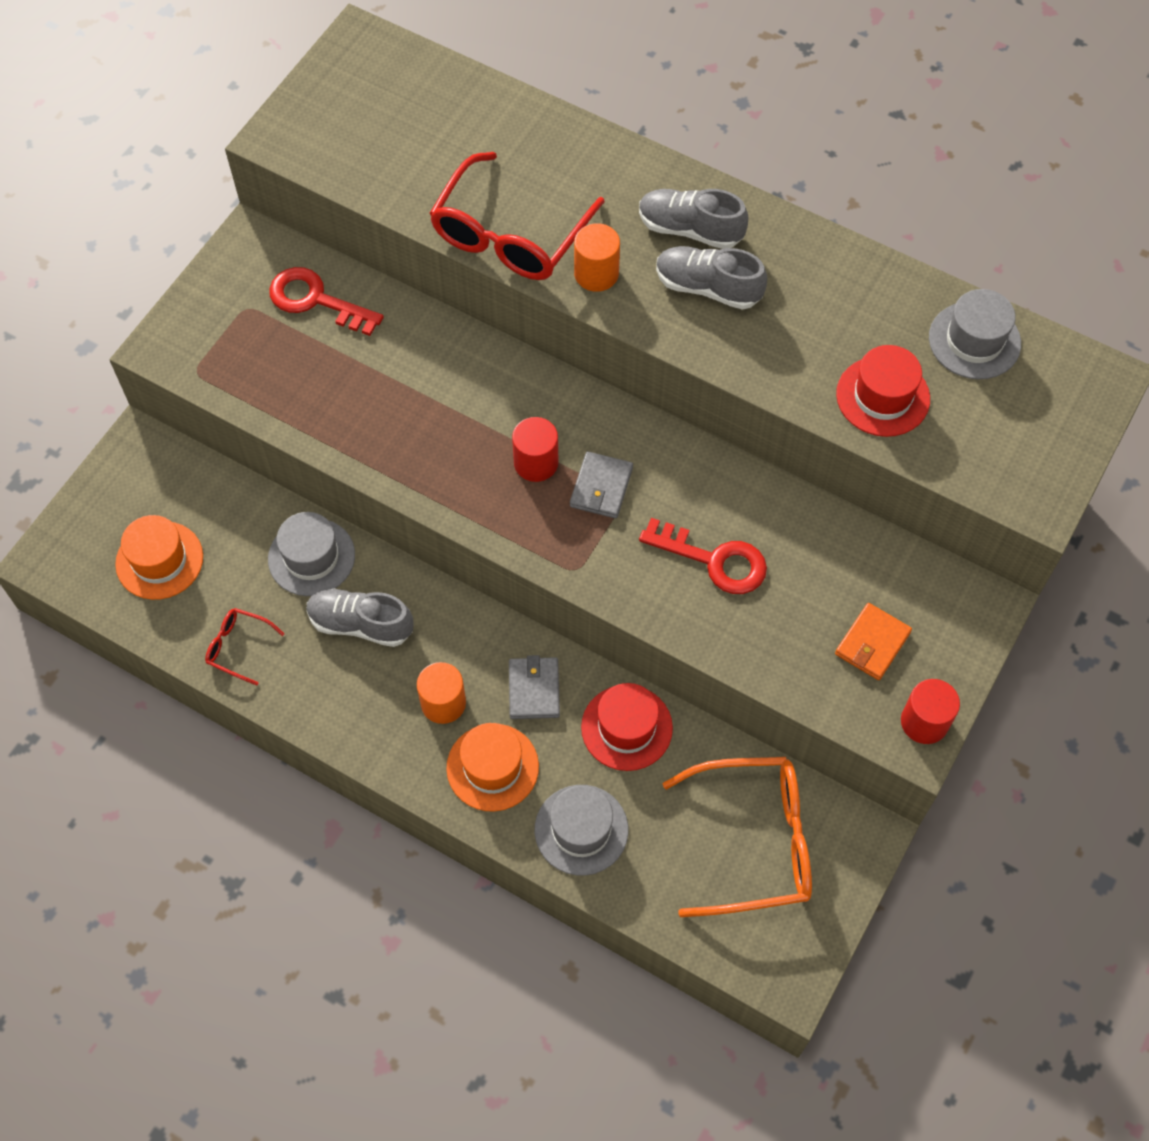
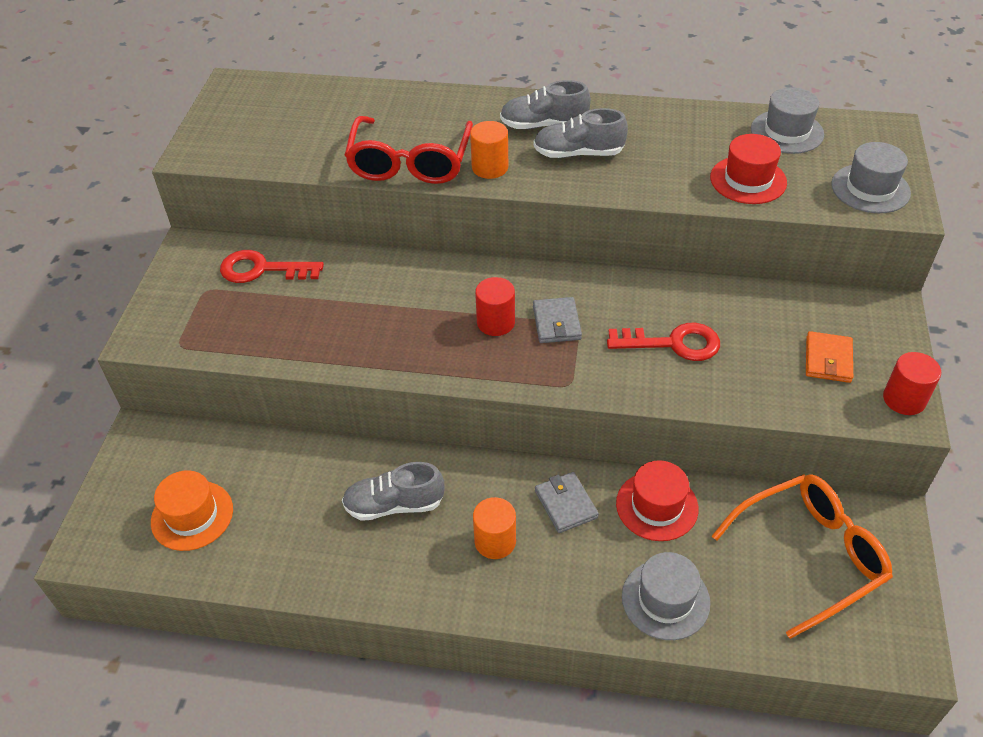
camera: 20 degrees left, 15 degrees down
red glasses [205,608,284,685] -> none
grey hat [268,512,355,596] -> grey hat moved to [831,142,911,213]
orange hat [446,723,539,811] -> none

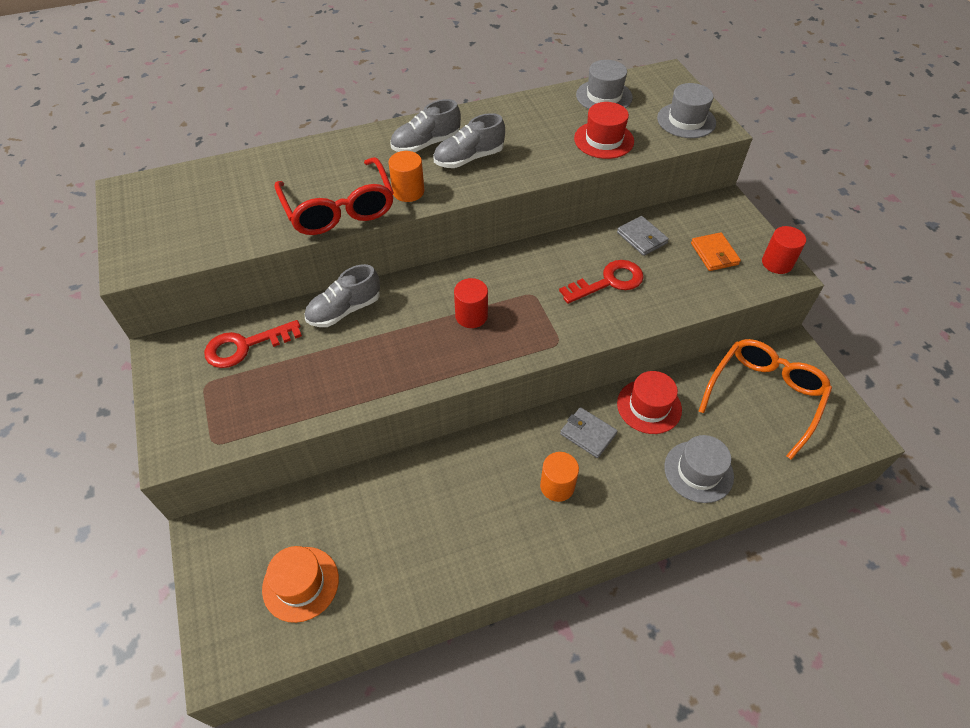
camera: 30 degrees left, 5 degrees up
grey shoe [342,462,445,521] -> grey shoe moved to [305,264,380,327]
grey wallet [533,297,582,343] -> grey wallet moved to [617,216,669,256]

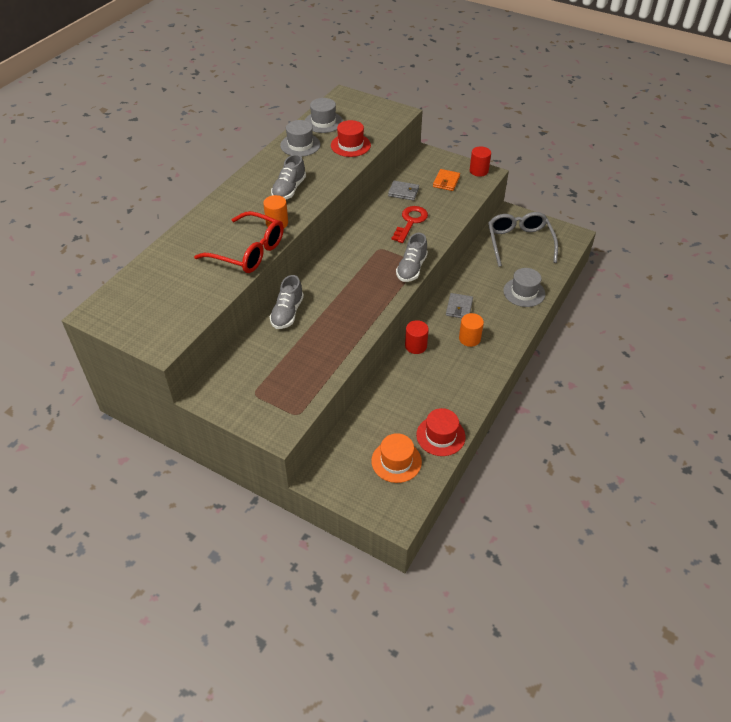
camera: 40 degrees left, 5 degrees down
red key [204,320,302,368] -> none
grey shoe [390,99,461,152] -> grey shoe moved to [396,233,428,282]
red cylinder [454,278,488,328] -> red cylinder moved to [405,320,429,354]
grey wallet [560,407,618,458] -> grey wallet turned 75 degrees counterclockwise [446,293,473,318]
red hat [617,371,682,434] -> red hat moved to [416,408,466,456]
grey hat [657,83,716,138] -> grey hat moved to [280,120,321,157]
orange wallet [691,232,741,271] -> orange wallet turned 75 degrees clockwise [433,169,460,191]
orange glasses [699,339,832,460] -> grey glasses [488,212,558,267]

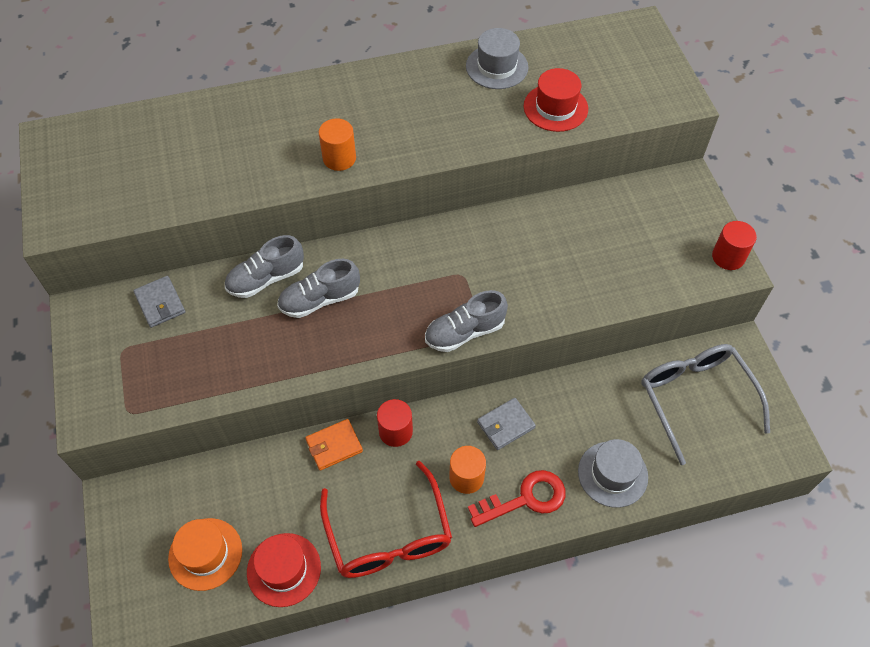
camera: 45 degrees right, 10 degrees up
red glasses [194,211,284,273] -> red glasses moved to [320,460,452,578]
grey shoe [271,154,306,200] -> grey shoe moved to [277,259,360,318]
grey hat [305,98,343,133] -> none
grey wallet [388,181,419,201] -> grey wallet moved to [133,276,185,328]
red key [392,206,428,243] -> red key moved to [468,470,566,527]
orange wallet [433,169,460,191] -> orange wallet moved to [305,419,363,471]
grey glasses [488,212,558,267] -> grey glasses turned 60 degrees counterclockwise [641,344,770,465]

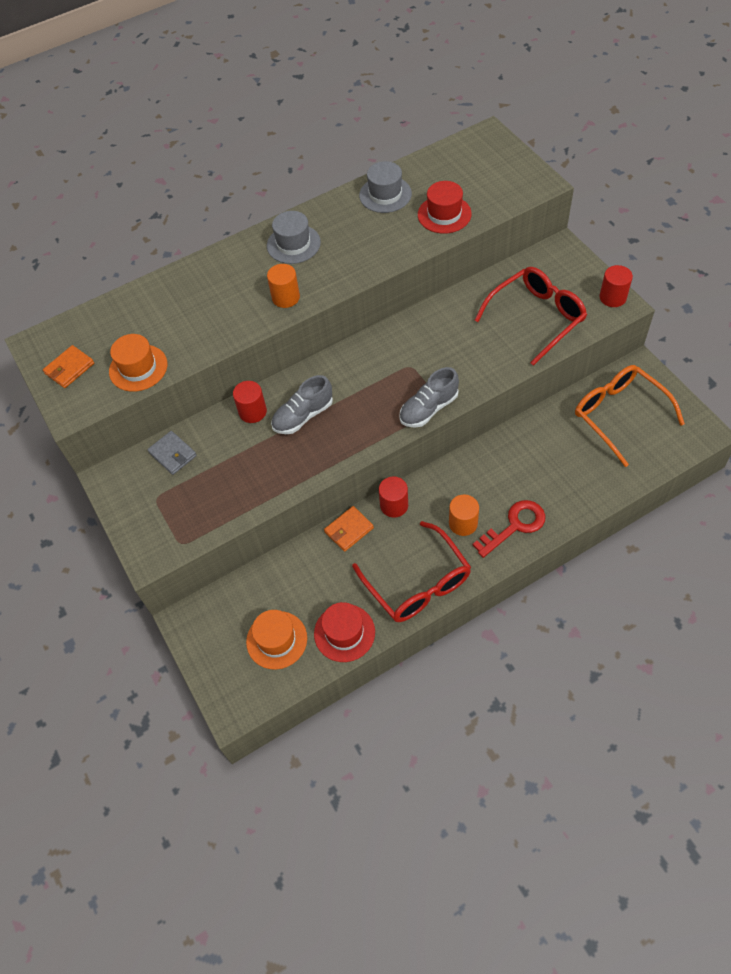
camera: 10 degrees left, 0 degrees up
grey shoe [225,235,304,298] -> red cylinder [233,381,267,423]
grey wallet [477,398,536,450] -> none
grey hat [578,439,648,508] -> grey hat moved to [267,211,321,264]
grey glasses [641,344,770,465] -> orange glasses [575,365,685,467]
none -> orange wallet [43,345,94,388]
none -> orange hat [109,334,168,392]
none -> red glasses [474,267,587,366]

